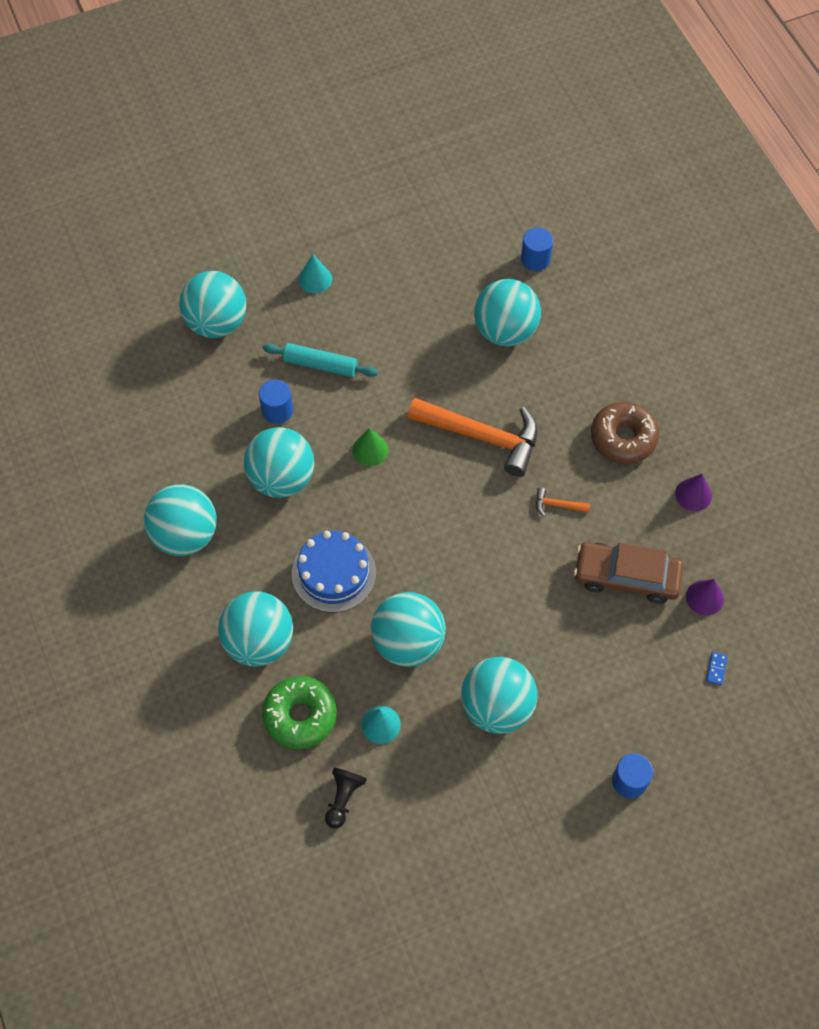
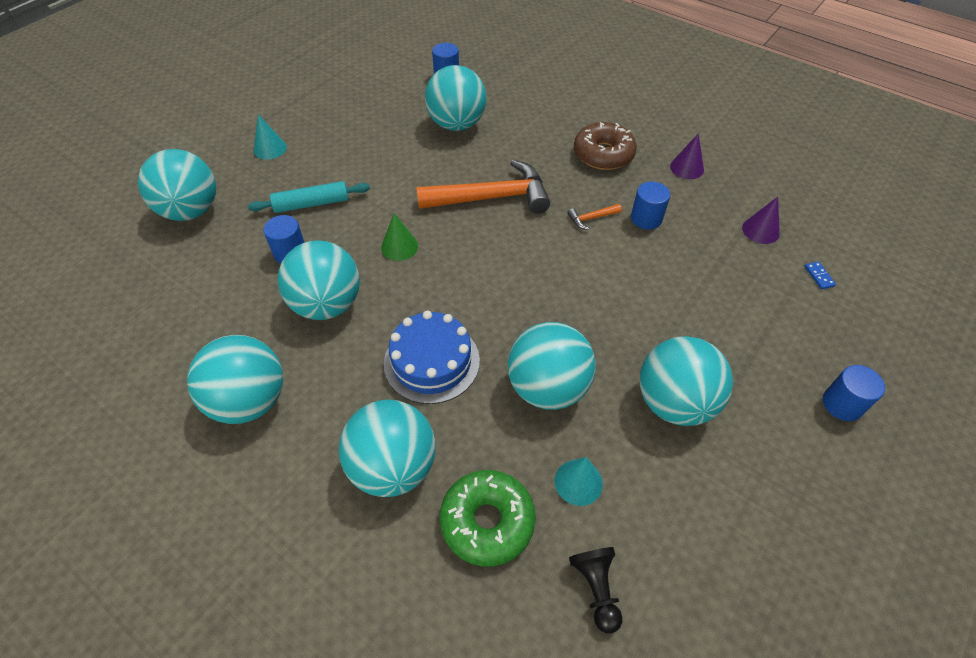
camera: 30 degrees left, 10 degrees down
brown car [574,542,684,604] -> none
none -> blue cylinder [631,182,670,230]

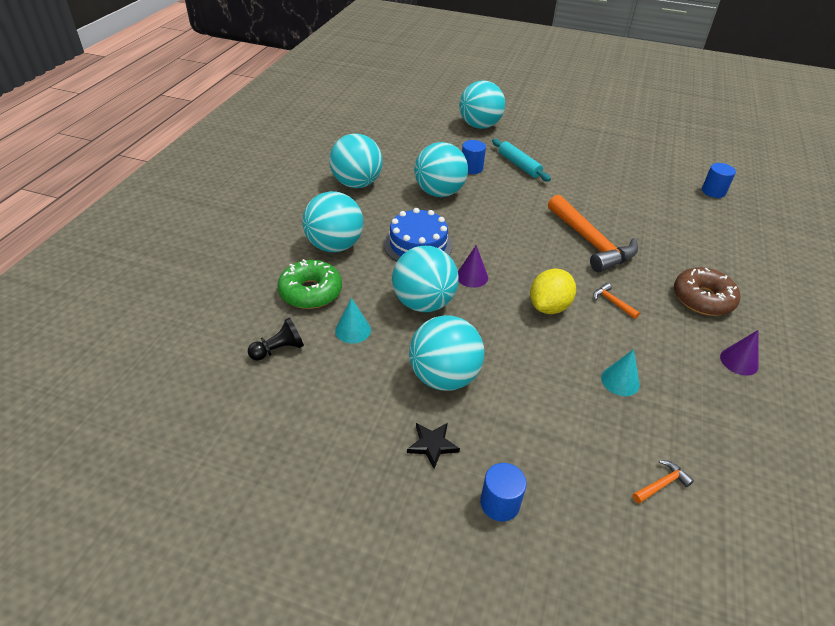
camera: 70 degrees right, 10 degrees down
turquoise cone [254,114,287,160] -> turquoise cone moved to [601,349,640,396]
green cone [381,213,418,261] -> none
turquoise ball [425,65,486,131] -> none
blue cylinder [631,182,670,230] -> none
purple cone [742,197,780,244] -> purple cone moved to [458,245,488,288]
blue domino [804,262,836,289] -> orange hammer [632,460,694,504]
none -> black star [407,423,460,469]
none -> yellow lemon [530,269,576,314]

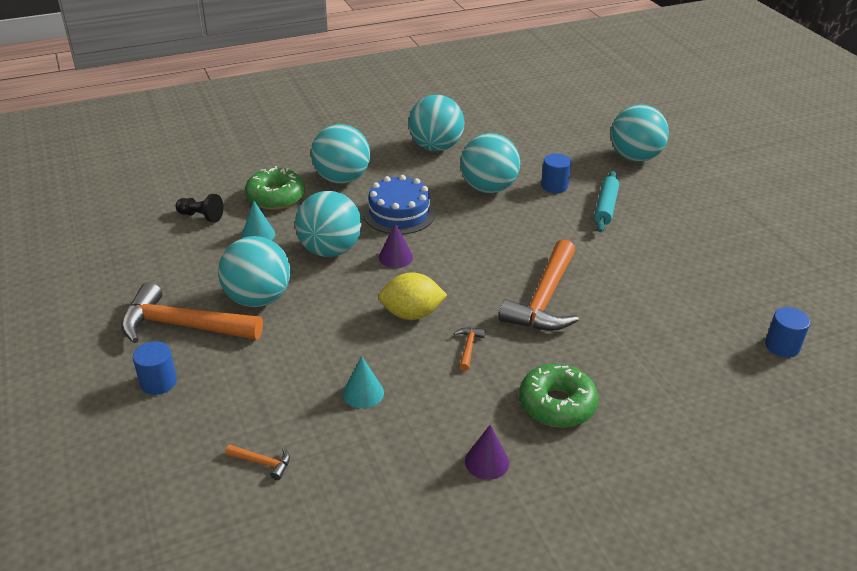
camera: 50 degrees right, 5 degrees down
black star [407,423,460,469] -> orange hammer [121,282,263,343]
brown donut [674,267,740,316] -> green donut [519,364,599,428]

